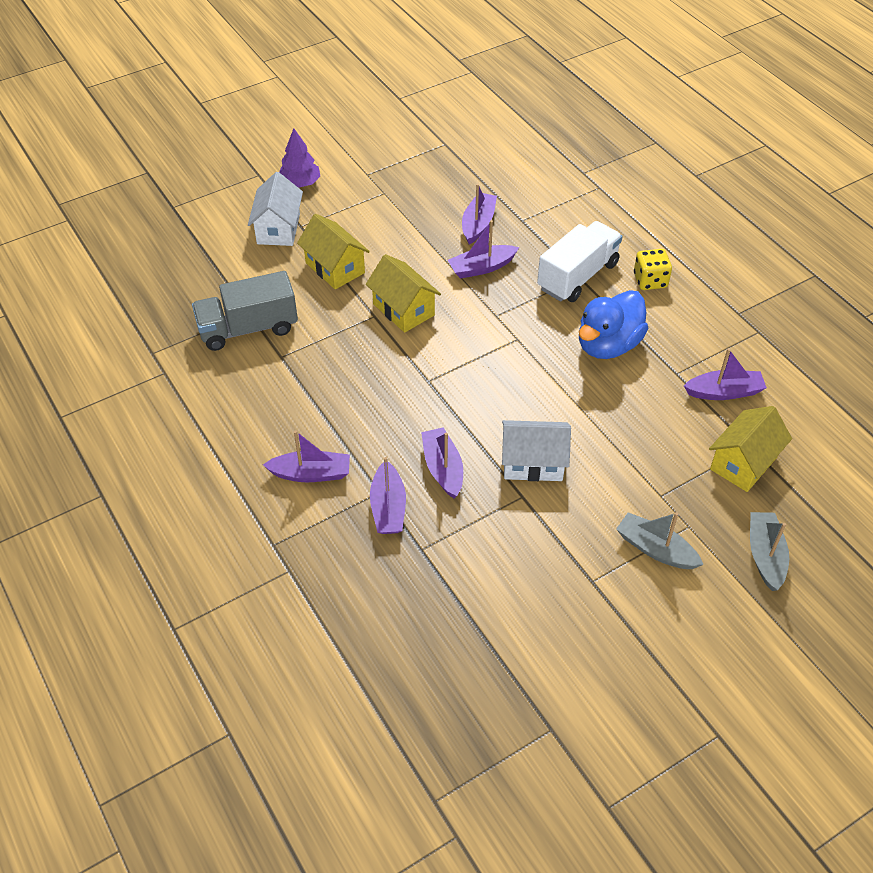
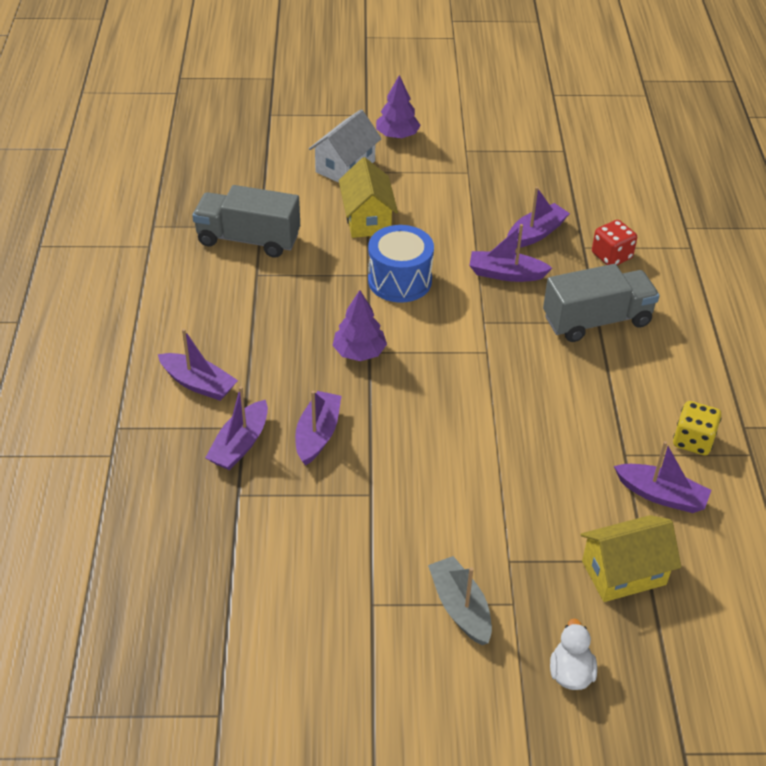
camera: 30 degrees right, 5 degrees down
yellow house [366,254,441,333] -> blue drum [368,225,434,303]
white house [502,420,571,481] -> none
white truck [537,221,622,302] -> grey truck [543,264,660,342]
blue duck [579,290,648,359] -> none
yellow dice [634,249,672,290] -> yellow dice moved to [673,401,721,456]
grey boat [750,512,789,591] -> white duck [550,618,597,690]
none -> purple tree [332,290,387,361]
none -> red dice [592,220,637,265]

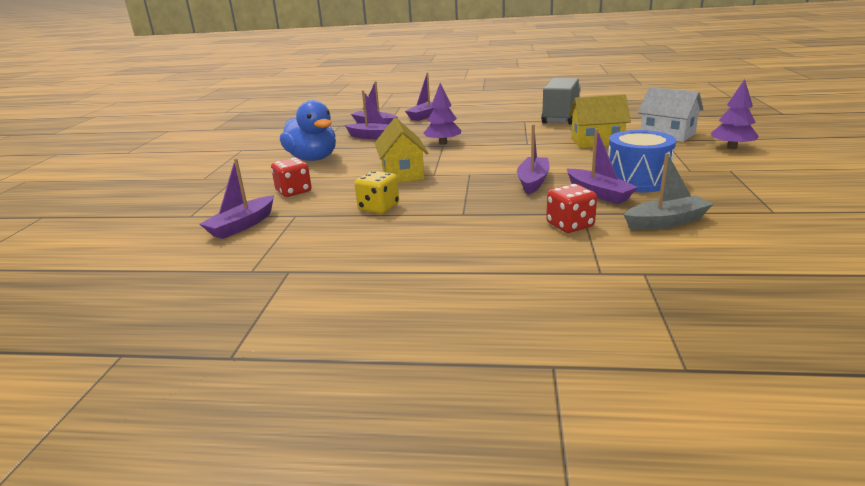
camera: 100 degrees right, 20 degrees down
blue drum [368,225,434,303] -> blue drum moved to [608,130,676,193]
grey boat [428,556,492,645] -> grey boat moved to [624,153,713,230]
grey truck [543,264,660,342] -> none
white duck [550,618,597,690] -> none
yellow house [580,515,681,602] -> yellow house moved to [375,118,428,182]
yellow dice [673,401,721,456] -> yellow dice moved to [355,171,399,214]
none -> red dice [271,158,312,197]
none -> blue duck [280,100,336,161]

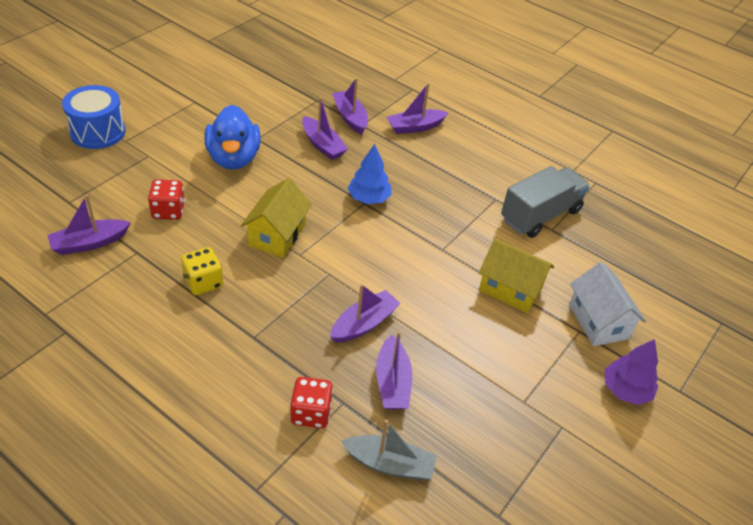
camera: 25 degrees right, 20 degrees up
purple tree [423,83,461,145] -> blue tree [347,144,392,204]
blue drum [608,130,676,193] -> blue drum moved to [62,85,126,149]

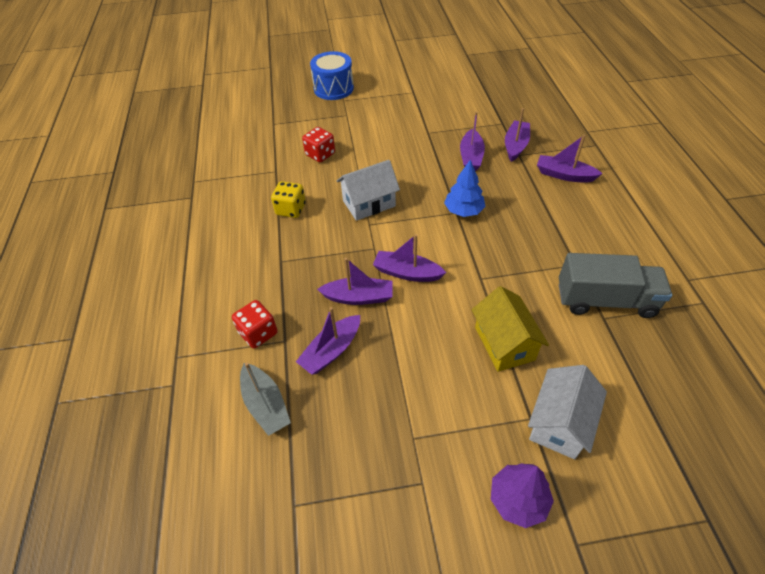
camera: 50 degrees right, 5 degrees up
purple boat [47,194,131,255] -> purple boat moved to [373,234,446,282]
blue duck [204,105,261,170] -> none
yellow house [241,178,312,258] -> white house [337,160,400,221]

